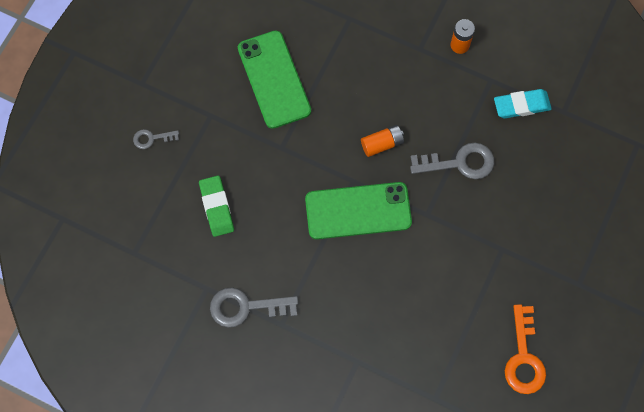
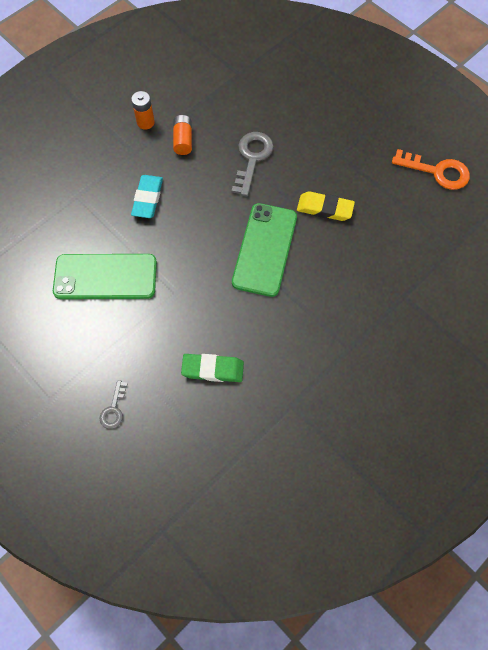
camera: 70 degrees left, 5 degrees down
grey key [210,287,299,328] -> none
orange battery [361,125,404,157] -> orange battery moved to [173,115,192,155]
turquoise eraser [494,89,552,118] -> turquoise eraser moved to [131,175,163,218]
none -> yellow eraser [297,191,355,221]

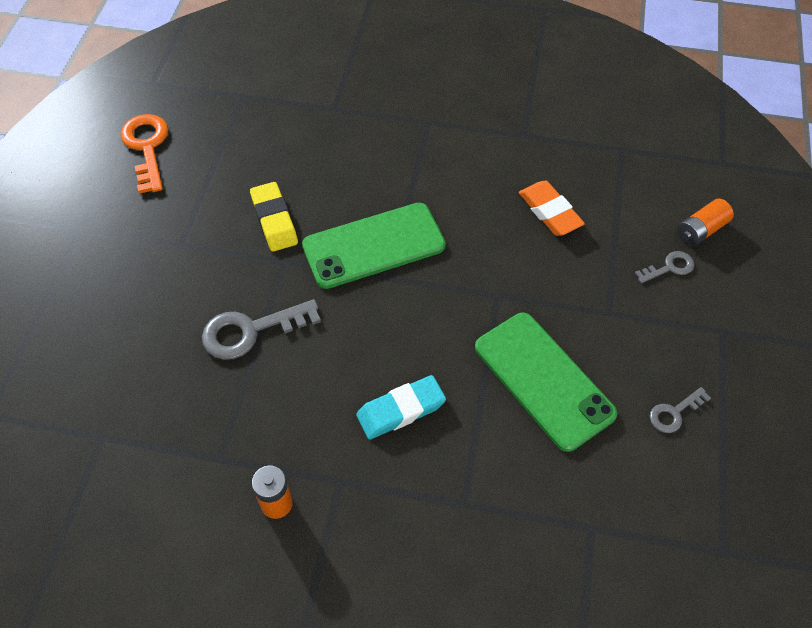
camera: 125 degrees left, 10 degrees down
orange battery [173,115,192,155] -> orange battery moved to [678,199,734,246]
green eraser [181,354,244,382] -> orange eraser [519,181,585,236]
none -> grey key [650,387,711,433]

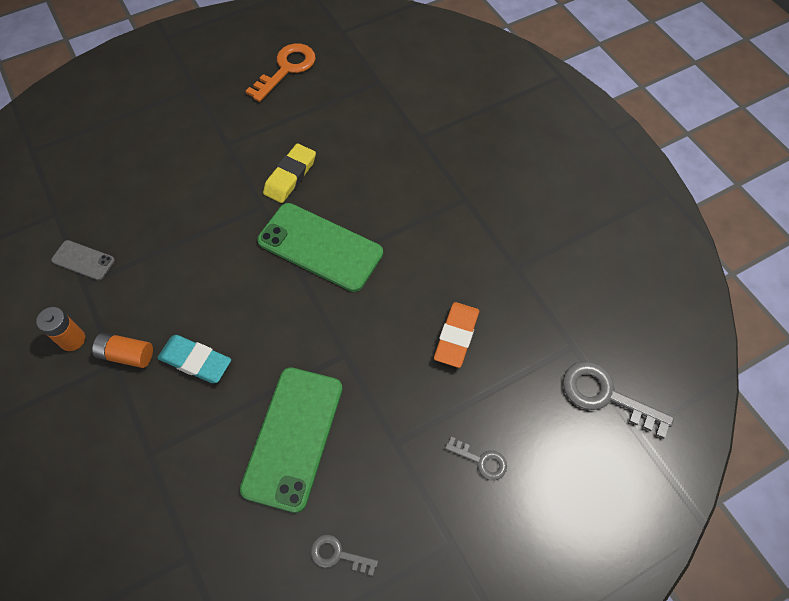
camera: 50 degrees right, 5 degrees up
grey key [202,299,321,360] -> grey key moved to [563,361,674,439]
orange battery [678,199,734,246] -> orange battery moved to [92,332,153,368]
none -> grey phone [51,240,115,280]

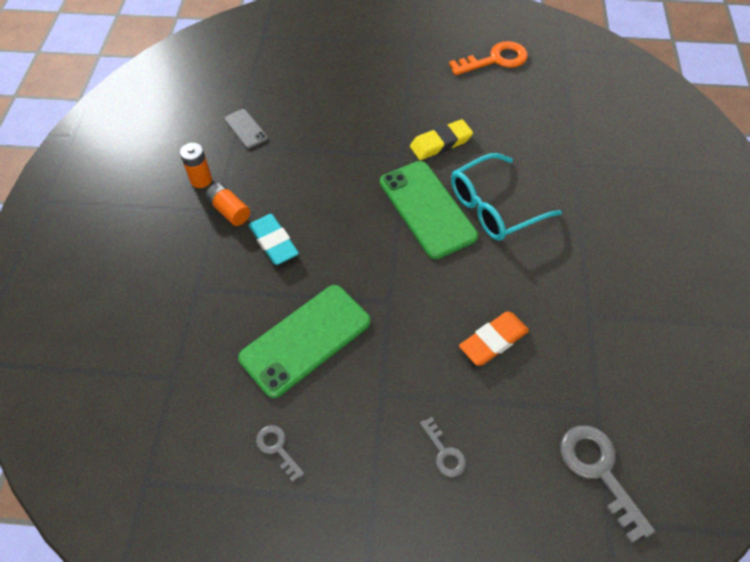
camera: 35 degrees right, 5 degrees down
none -> turquoise glasses [451,153,562,241]

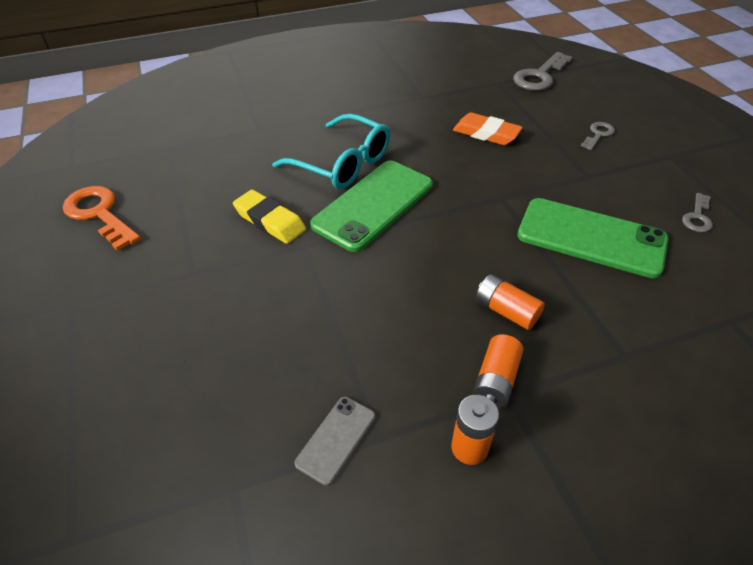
camera: 115 degrees left, 10 degrees down
turquoise eraser [249,214,299,265] -> orange battery [476,274,545,330]

